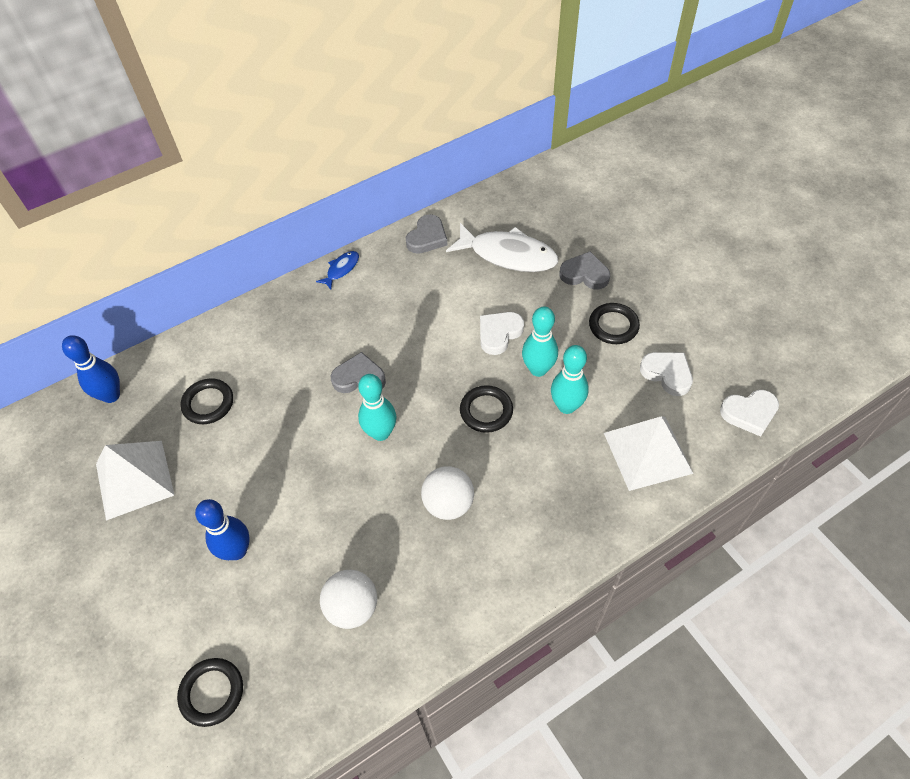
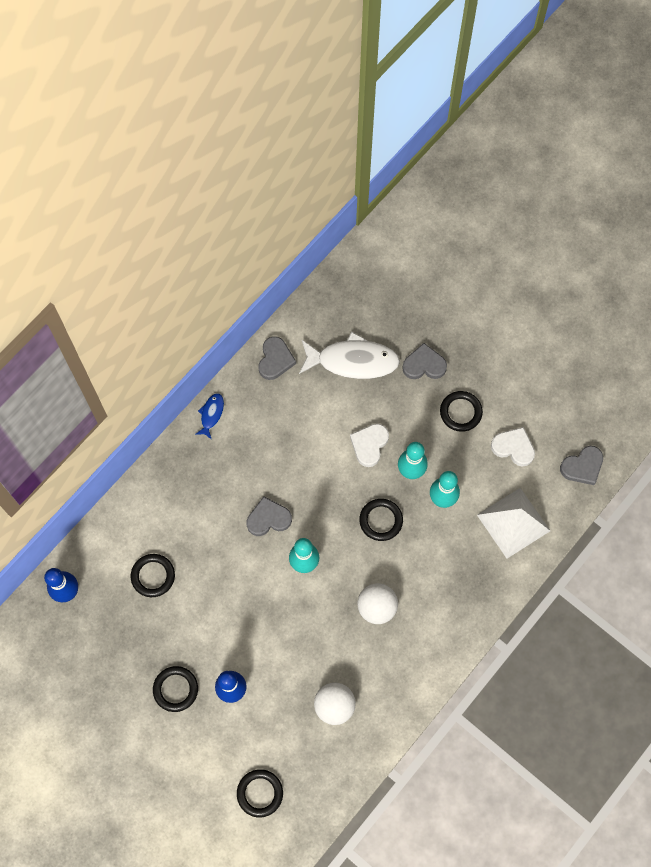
camera: 20 degrees left, 15 degrees up
white pyramid [96,441,174,520] -> none
white heart [720,390,779,437] -> grey heart [560,446,603,485]
none -> black ring [153,666,198,712]

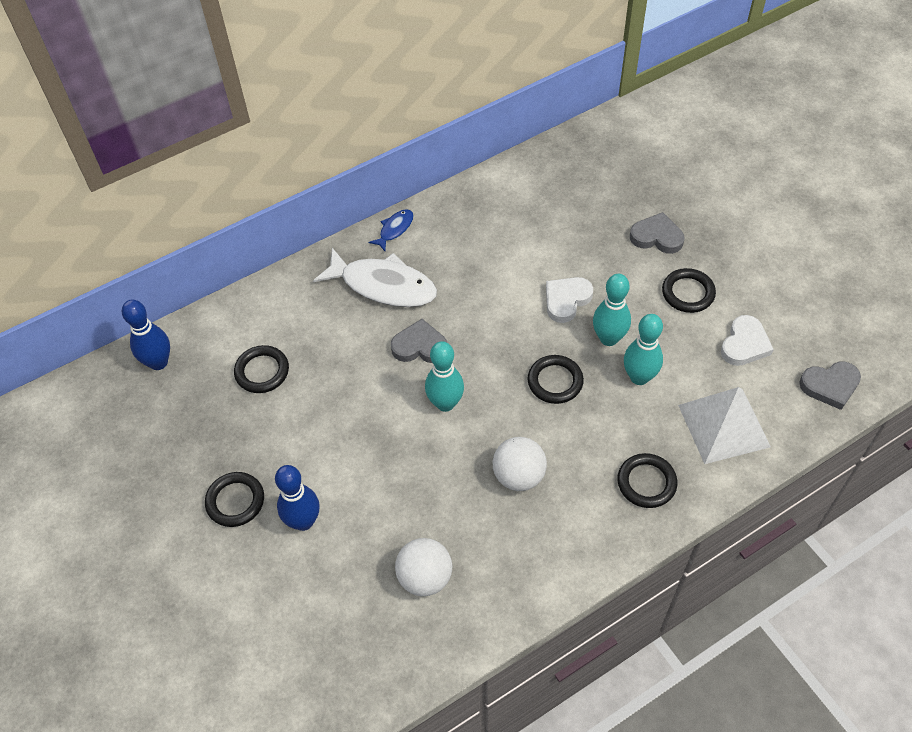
camera: 20 degrees right, 15 degrees down
black ring [237,769,283,817] -> black ring moved to [617,453,677,508]
grey heart [259,336,296,380] -> none
white fish [299,332,400,379] -> white fish moved to [313,248,437,307]
white heart [491,427,535,467] -> white heart turned 75 degrees clockwise [721,315,774,366]

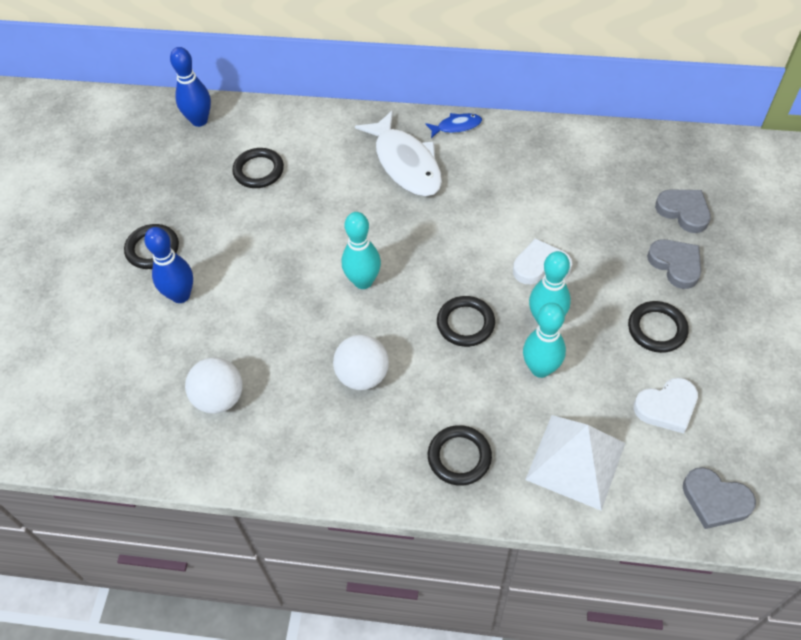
camera: 40 degrees right, 0 degrees up
grey heart [391,319,447,363] -> grey heart moved to [655,189,711,233]

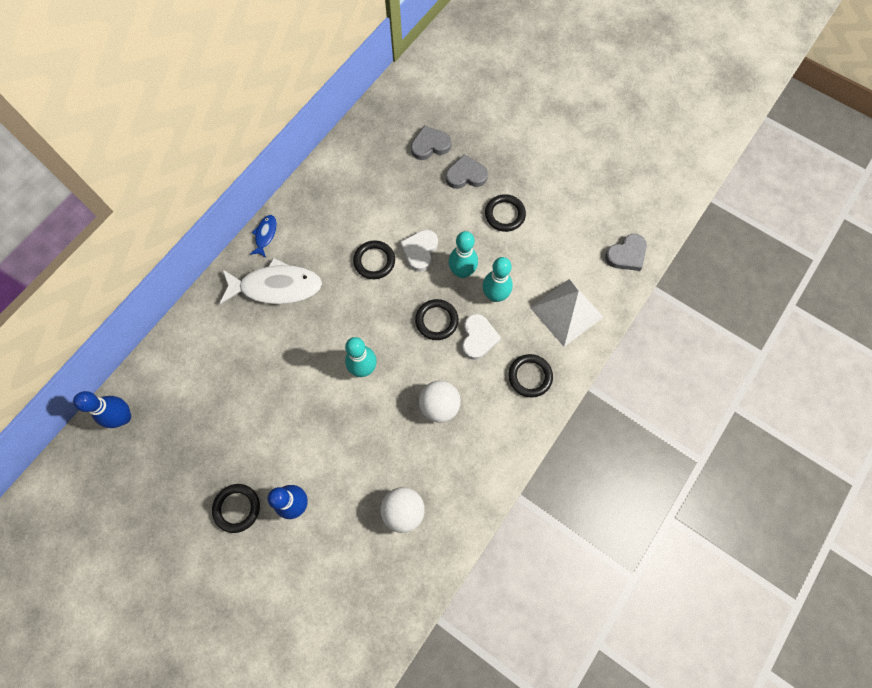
camera: 65 degrees left, 15 degrees up
black ring [232,148,284,188] -> black ring moved to [353,240,395,279]
white heart [634,378,698,434] -> white heart moved to [462,314,501,360]

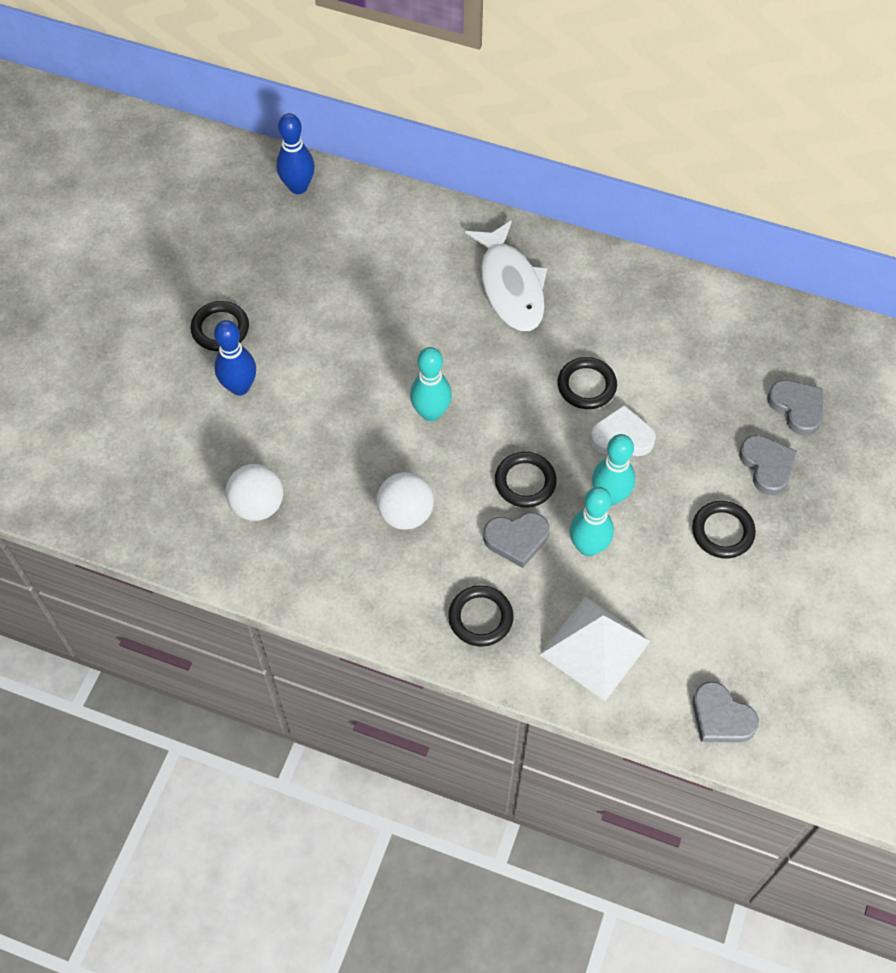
camera: 75 degrees right, 10 degrees down
blue fish [250,215,277,258] -> none
white heart [462,314,501,360] -> grey heart [483,512,549,568]

